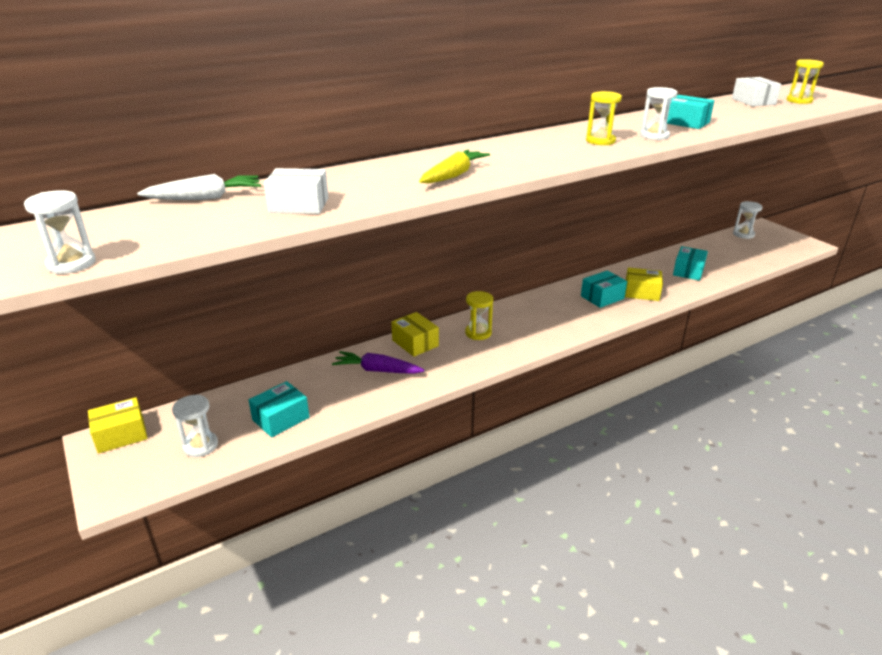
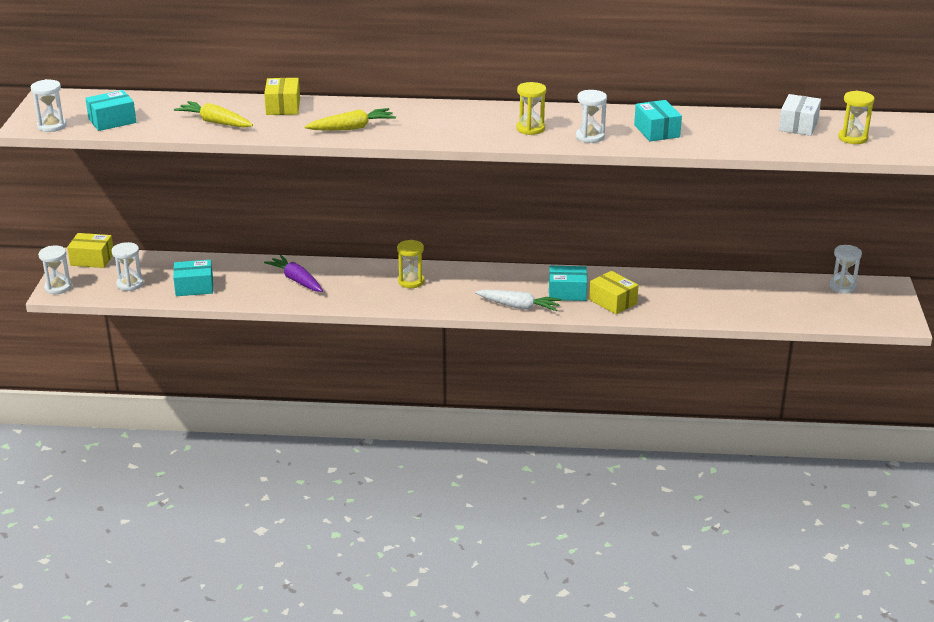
camera: 35 degrees right, 0 degrees up
white carrot [137,174,261,200] -> white carrot moved to [475,290,562,312]
white box [264,168,328,214] -> yellow carrot [174,101,253,128]
yellow box [391,312,439,357] -> yellow box moved to [264,78,300,115]
turquoise box [673,246,708,281] -> turquoise box moved to [85,90,136,131]
none -> white hourglass [38,245,72,294]

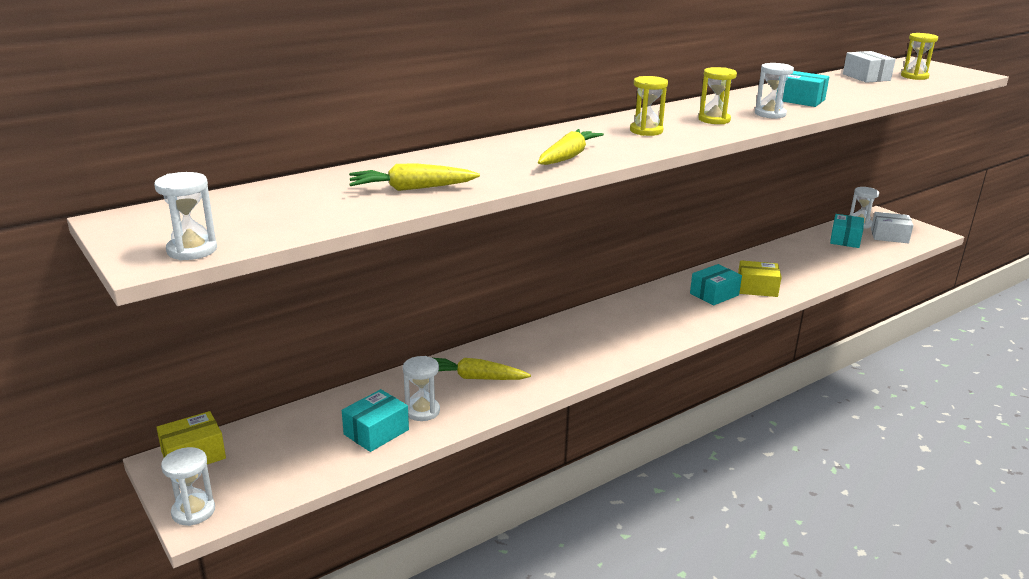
camera: 40 degrees left, 5 degrees down
turquoise box [85,90,136,131] -> turquoise box moved to [830,214,864,248]
white hourglass [111,242,144,291] -> white hourglass moved to [403,356,440,421]
yellow box [264,78,300,115] -> none
purple carrot [264,255,323,292] -> yellow carrot [434,358,531,380]
yellow hourglass [397,240,424,288] -> yellow hourglass moved to [630,76,668,136]
white carrot [475,290,562,312] -> none
none -> white box [871,212,913,243]

